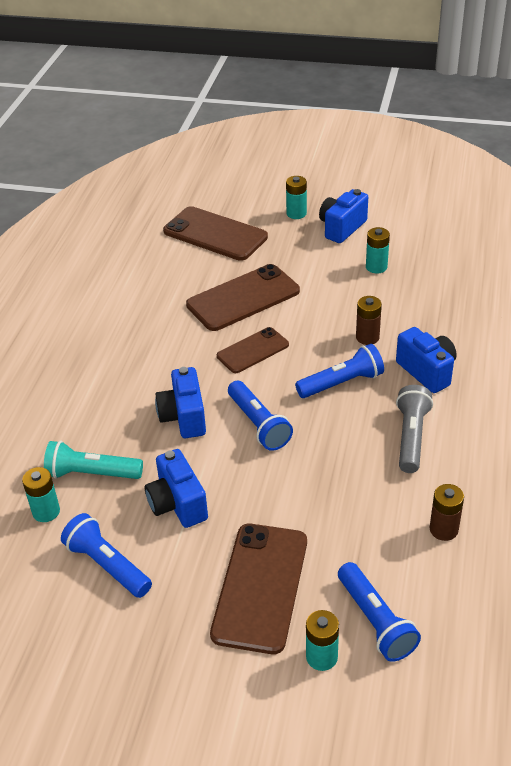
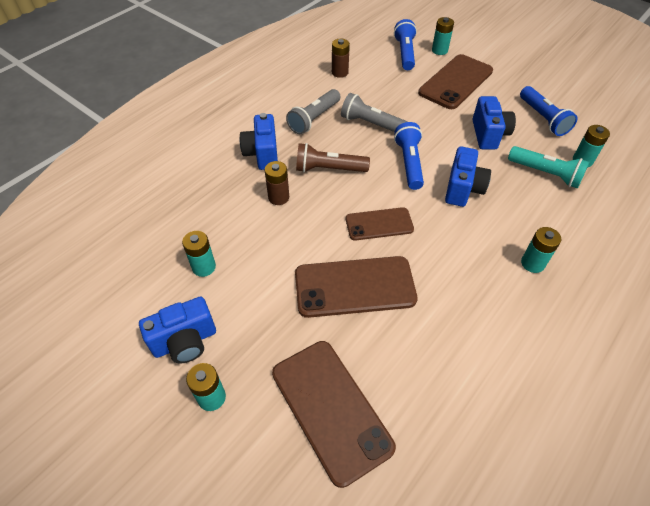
camera: 155 degrees left, 10 degrees up
blue flashlight [295,344,384,398] -> brown flashlight [296,143,370,172]
none -> grey flashlight [341,93,408,132]
none -> turquoise battery [521,227,561,273]

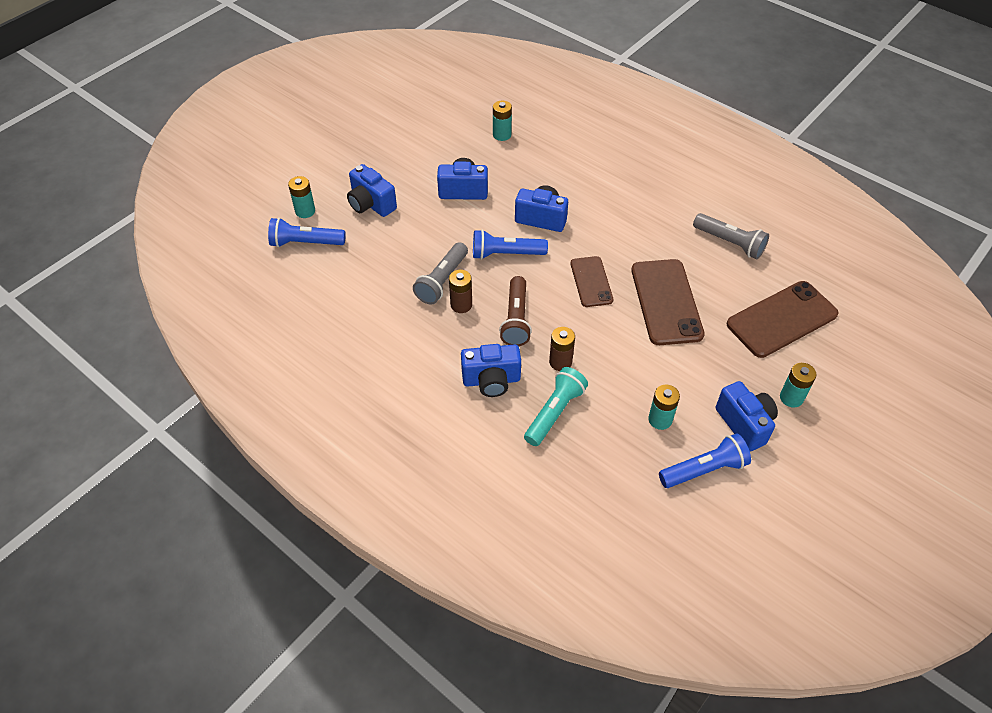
camera: 90 degrees left, 0 degrees up
grey flashlight [286,89,340,134] -> grey flashlight moved to [693,213,769,259]
brown battery [332,39,350,78] -> brown battery moved to [449,270,472,313]
brown phone [418,54,493,109] -> blue camera [347,164,397,217]
turquoise flashlight [508,146,589,188] -> turquoise flashlight moved to [524,367,588,446]
blue flashlight [520,86,578,136] -> blue flashlight moved to [659,434,751,488]
turquoise battery [521,227,561,273] -> none

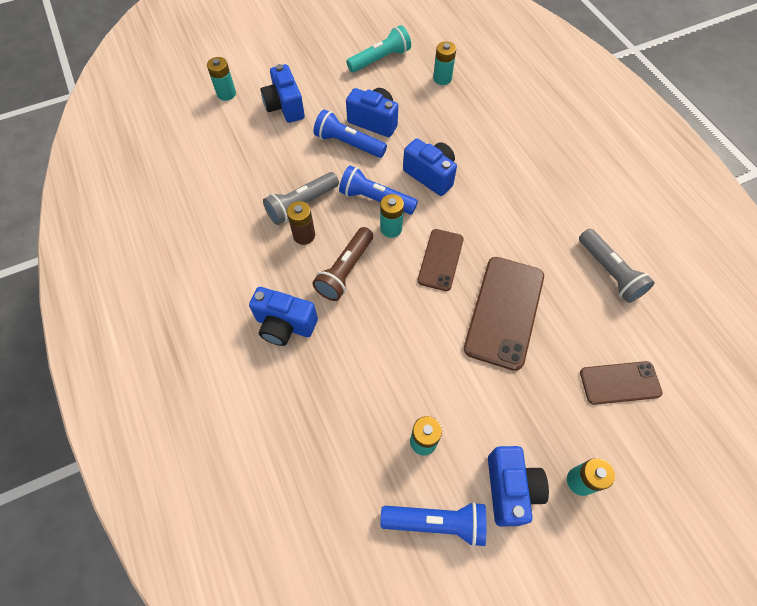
camera: 25 degrees right, 10 degrees up
blue flashlight [268,218,345,247] -> blue flashlight moved to [313,110,387,158]
turquoise flashlight [524,367,588,446] -> turquoise flashlight moved to [346,25,411,73]
brown battery [549,327,575,371] -> none
brown phone [726,281,839,358] -> brown phone [580,361,663,405], size x0.61
none -> turquoise battery [380,194,404,238]

